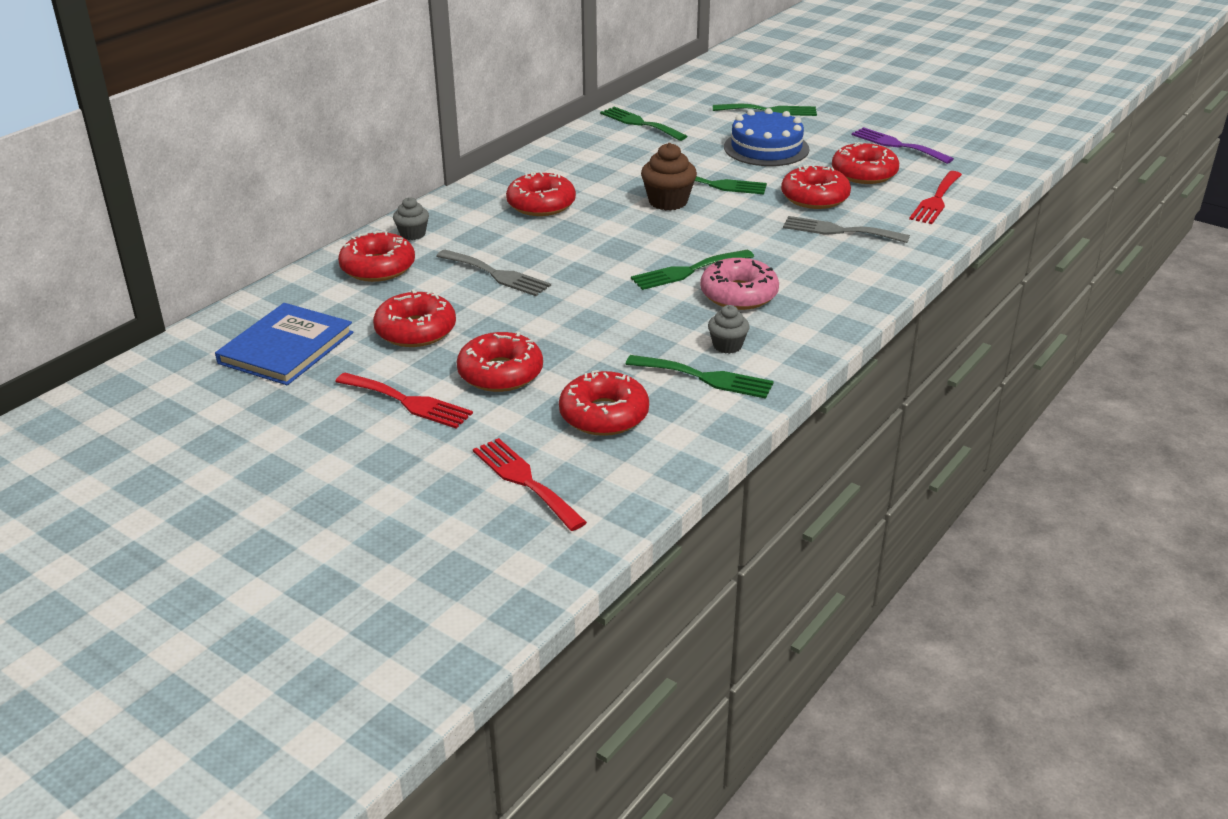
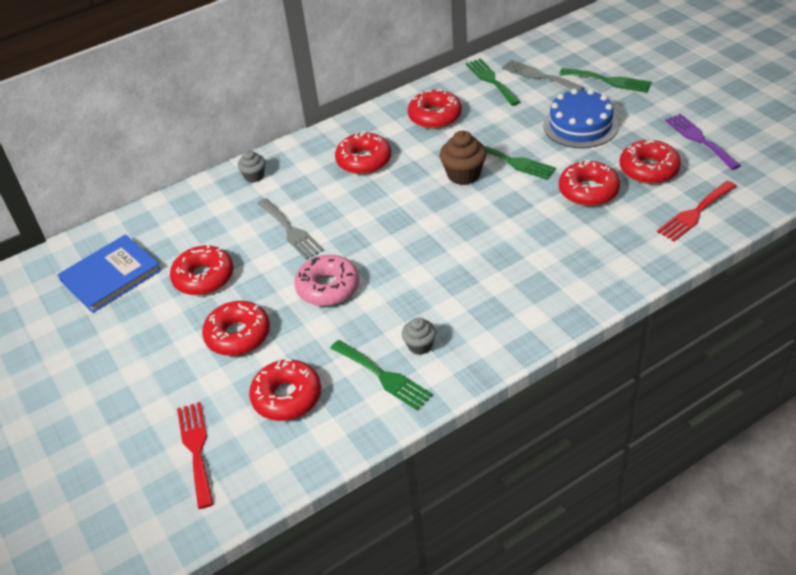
camera: 25 degrees right, 10 degrees up
red fork [335,373,473,429] -> none
red donut [338,231,415,282] -> red donut moved to [408,89,462,129]
green fork [631,250,754,290] -> none
pink donut [700,258,779,310] -> pink donut moved to [294,255,359,306]
grey fork [783,216,910,243] -> grey fork moved to [502,59,584,90]

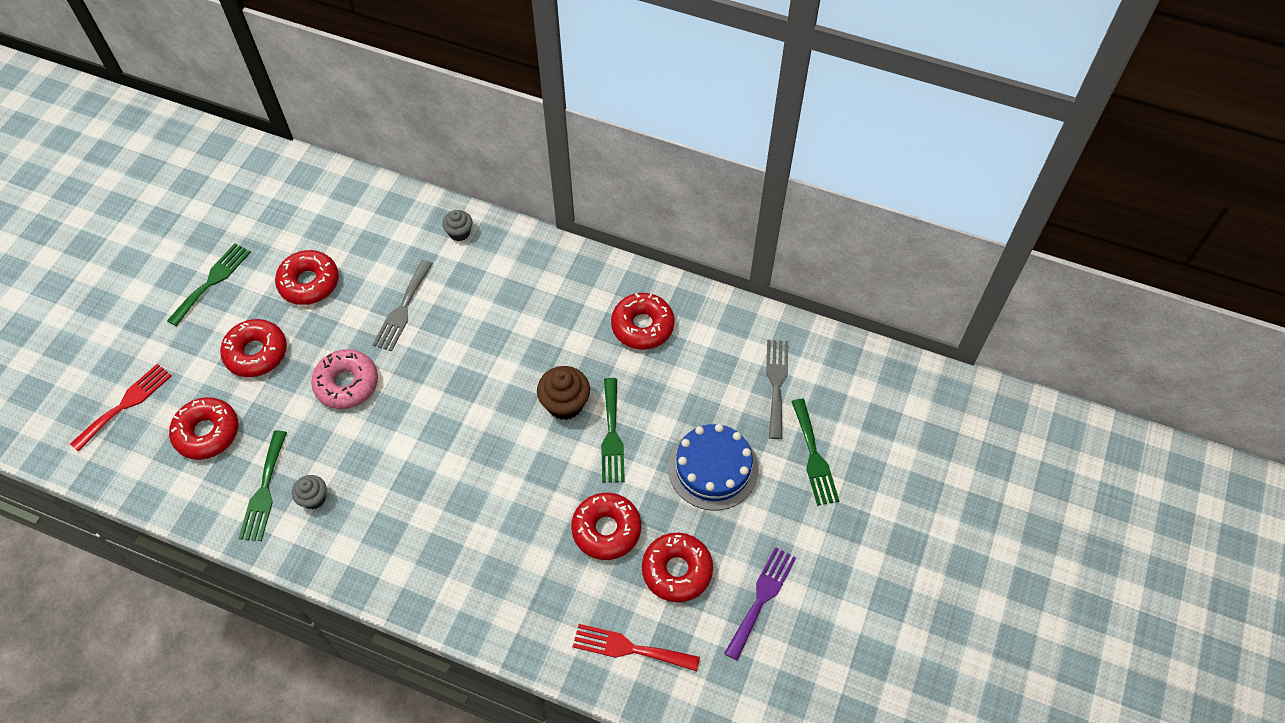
camera: 50 degrees right, 15 degrees up
blue book [58,234,161,313] -> none
red donut [335,132,391,174] -> none
green fork [466,58,520,106] -> green fork moved to [167,243,251,326]

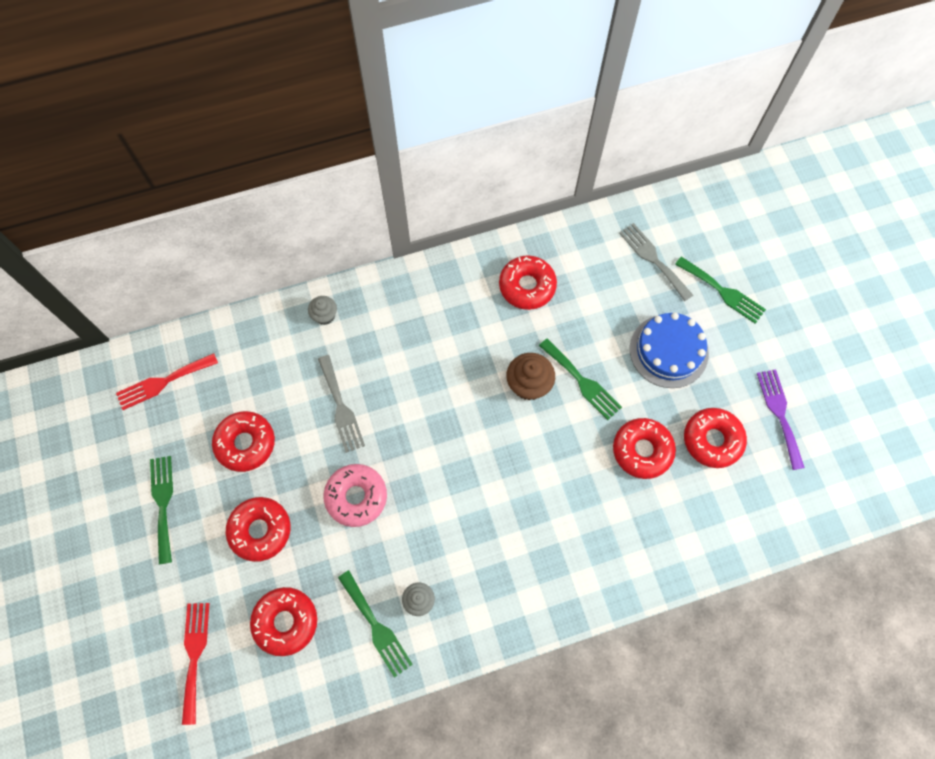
camera: 40 degrees left, 10 degrees up
red fork [573,624,700,671] -> red fork moved to [116,353,218,410]

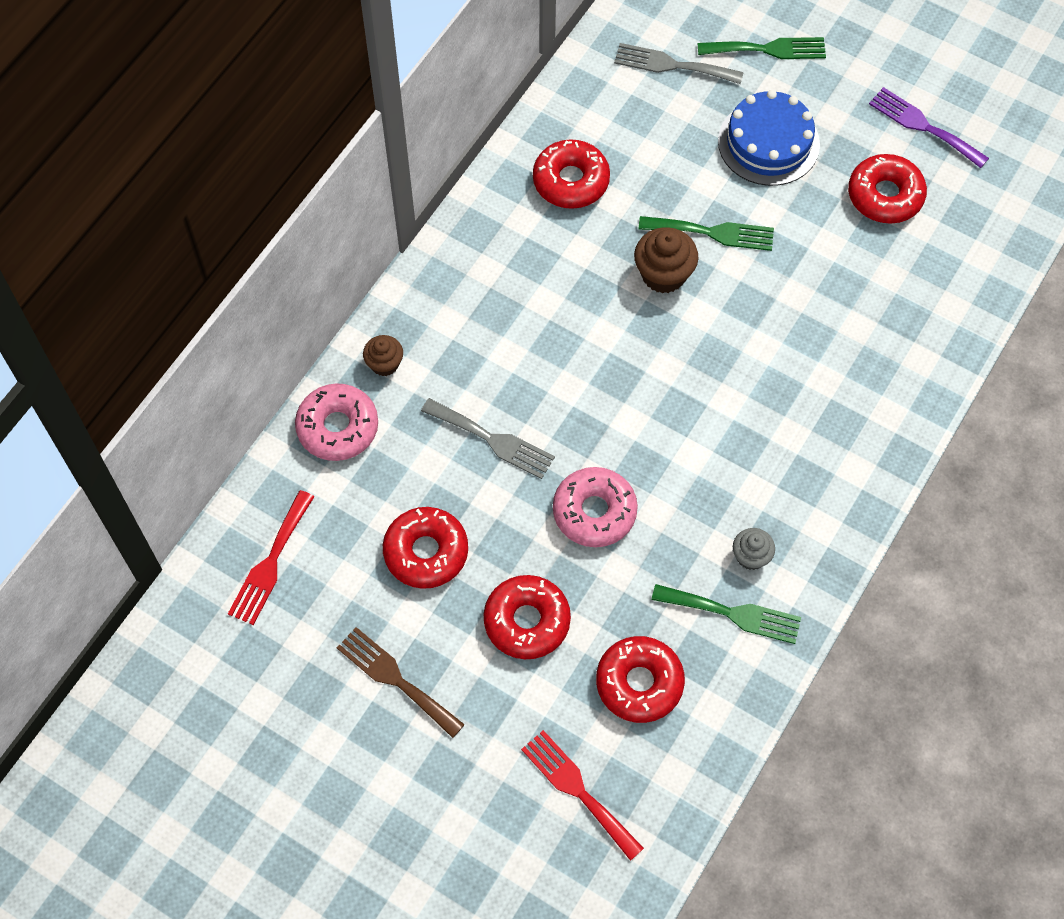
camera: 40 degrees left, 5 degrees down
green fork [150,456,173,564] -> brown fork [337,627,465,738]
grey cupcake [308,296,337,325] -> brown cupcake [363,335,403,376]
red donut [613,418,676,479] -> none
none -> pink donut [295,383,378,461]

